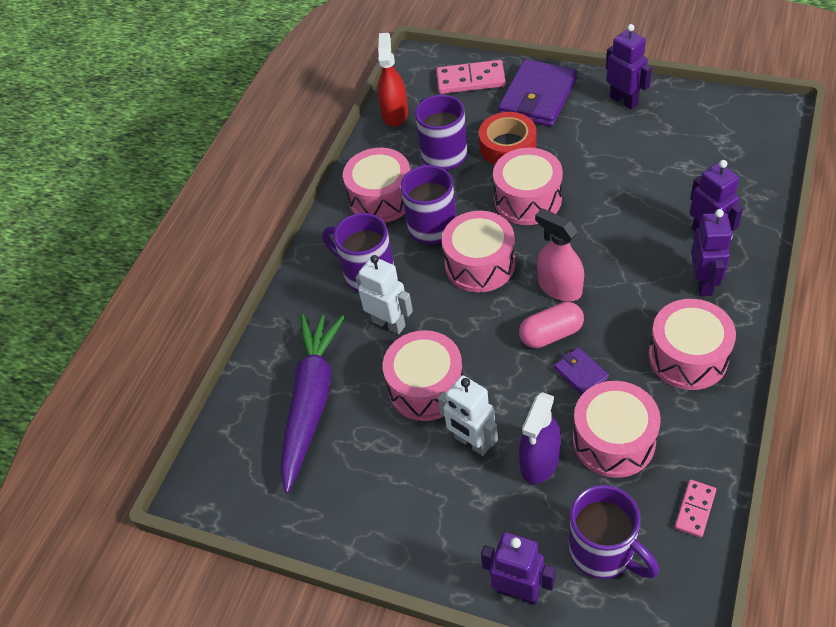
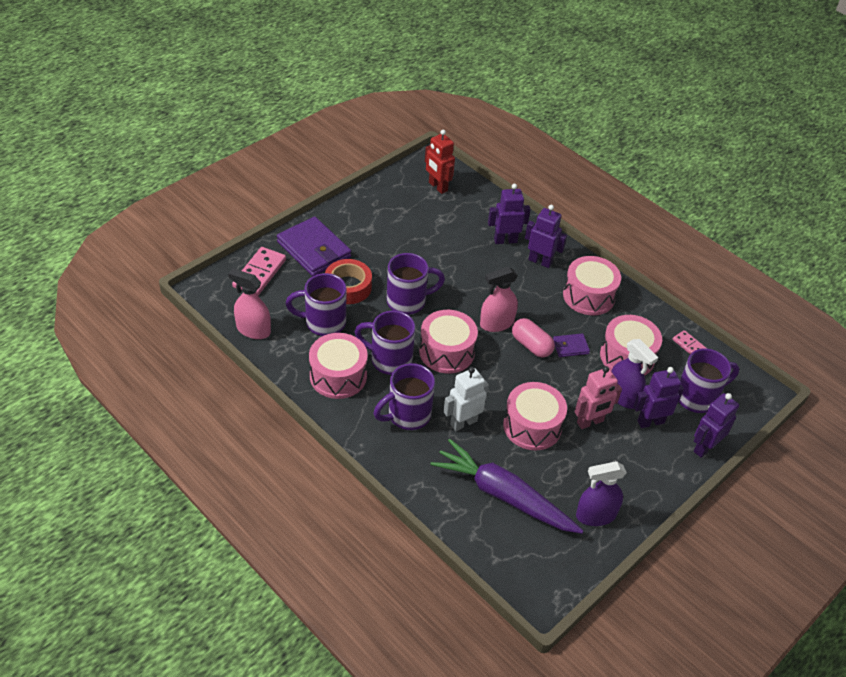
camera: 75 degrees left, 5 degrees down
red spray bottle [377,33,408,127] -> pink spray bottle [228,269,271,339]
white robot [438,375,498,456] -> pink robot [575,366,622,429]
pink drum [493,148,563,225] -> purple mug [387,253,445,315]
pink capsule [519,302,584,348] -> pink capsule turned 45 degrees counterclockwise [512,318,555,358]
purple robot [606,24,652,109] -> purple robot moved to [633,367,684,428]
none -> red robot [425,130,455,194]
none -> purple spray bottle [576,461,626,526]

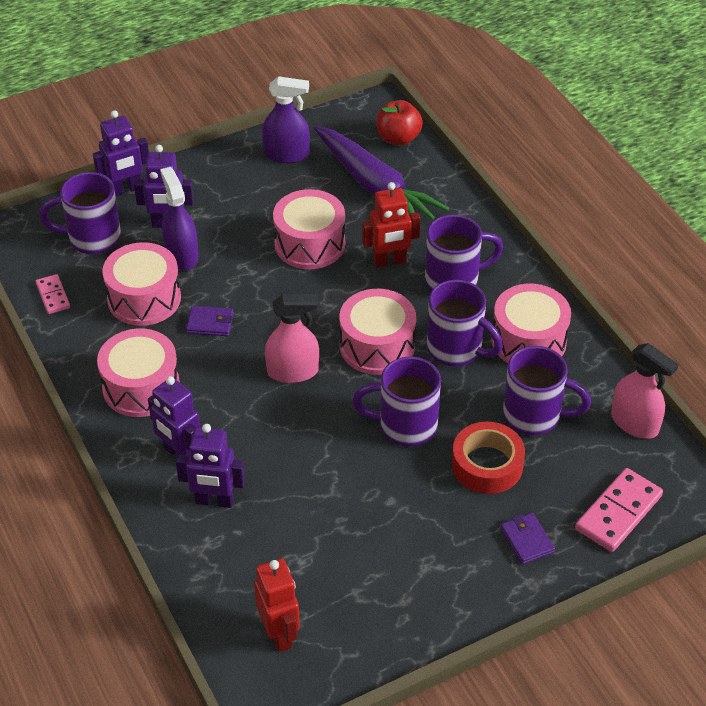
camera: 160 degrees left, 0 degrees up
purple wallet [277,217,351,276] -> purple wallet [501,513,555,564], size x0.47
white robot [443,367,489,431] -> red robot [362,182,420,268]
pink capsule [512,318,555,358] -> none
pink robot [575,366,622,429] -> none
none -> red apple [377,100,423,146]

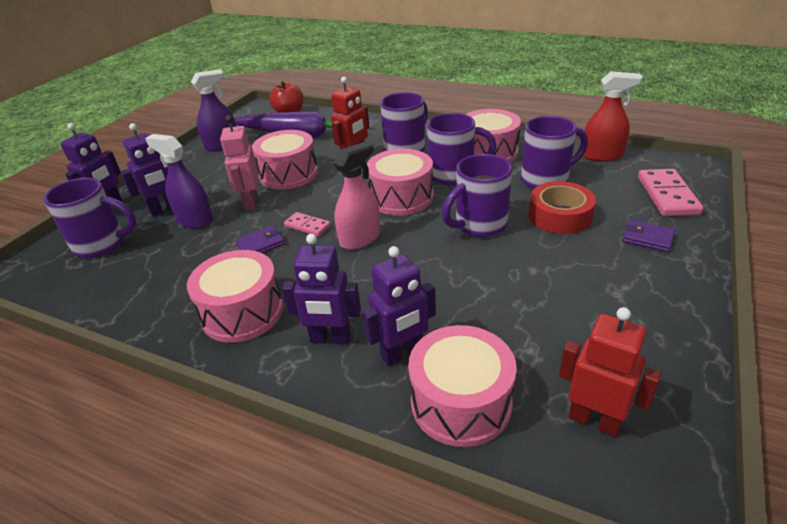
camera: 35 degrees left, 10 degrees down
pink domino [36,274,70,314] -> pink domino moved to [284,212,331,236]
purple mug [39,172,121,254] -> purple mug turned 135 degrees counterclockwise [43,178,136,258]
pink drum [102,242,181,326] -> pink drum moved to [408,325,517,447]
pink spray bottle [611,343,678,439] -> red spray bottle [583,71,643,162]
none -> pink robot [220,116,258,211]

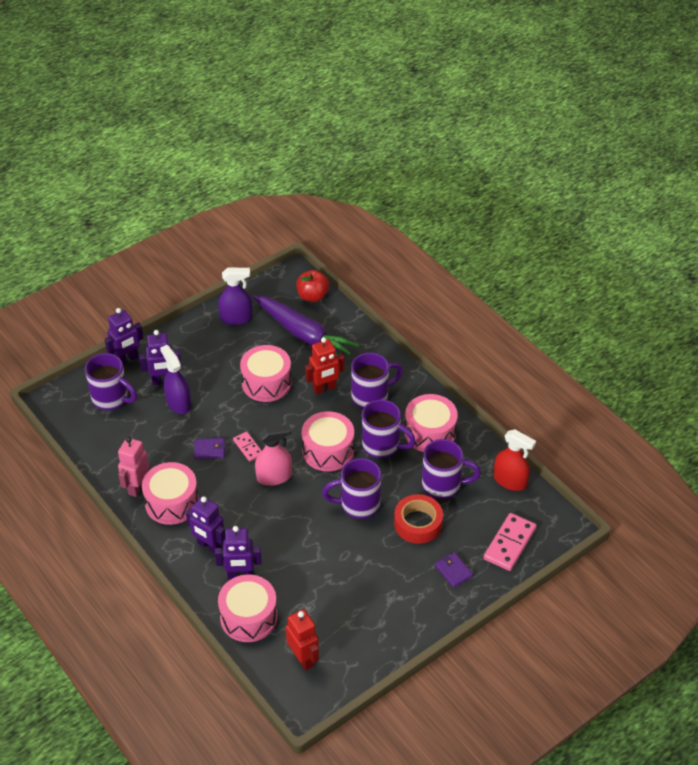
camera: 25 degrees right, 10 degrees up
pink robot [220,116,258,211] -> pink robot moved to [118,437,149,497]

